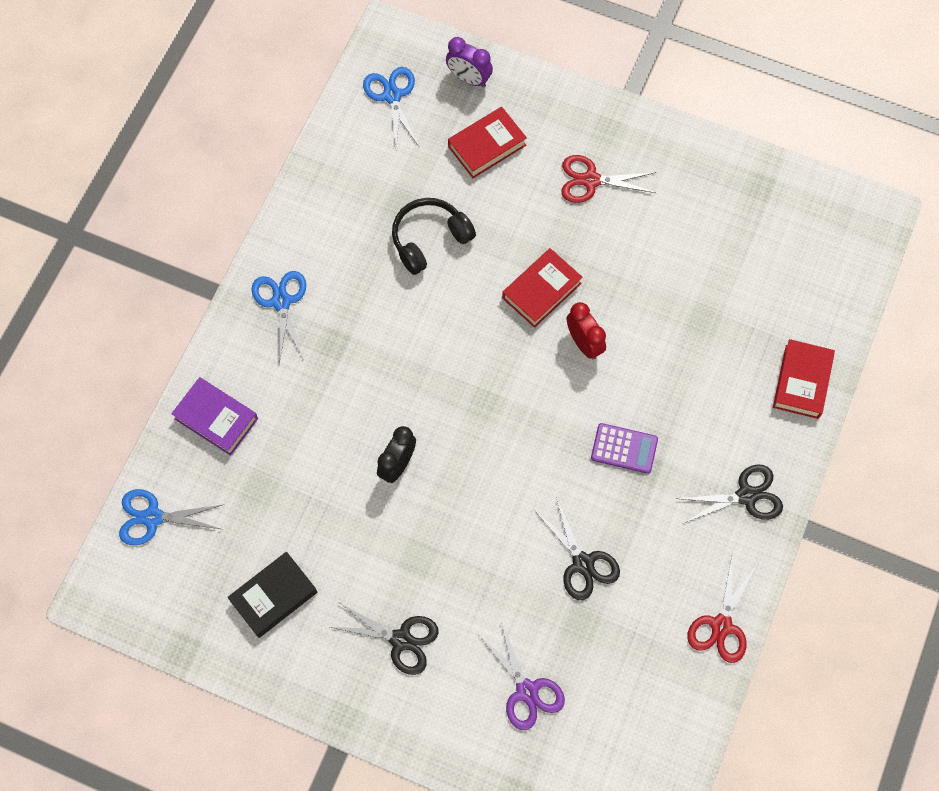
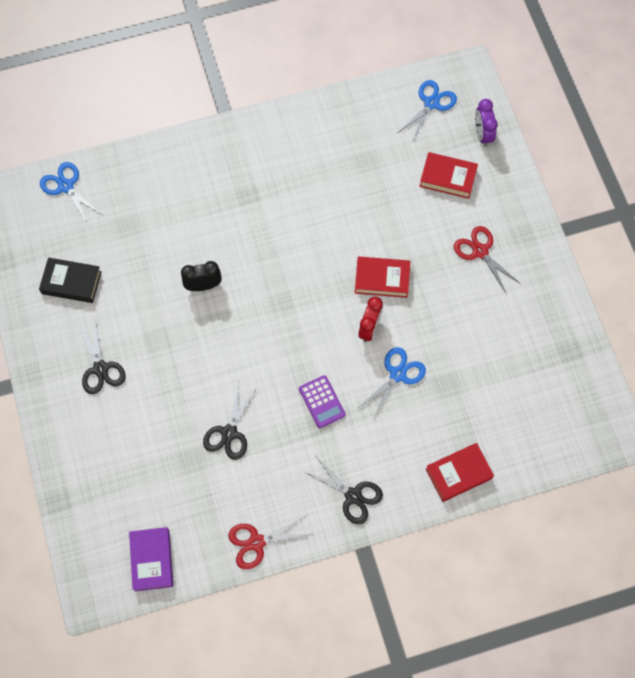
camera: 50 degrees right, 0 degrees up
purple book [171,377,258,456] -> purple book moved to [129,527,173,591]
blue scissors [251,271,306,364] -> blue scissors moved to [358,347,426,420]
black headphones [392,198,476,275] -> none
purple scissors [480,622,565,730] -> none

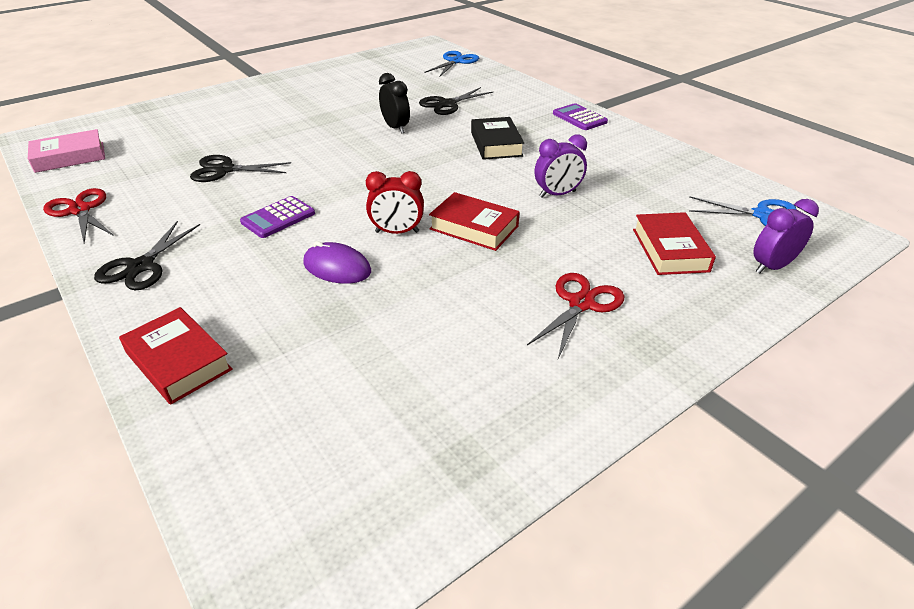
camera: 70 degrees right, 30 degrees down
black book [39,257,102,303] -> black book moved to [471,117,524,160]
black scissors [77,319,126,394] -> black scissors moved to [419,87,493,115]
purple book [129,527,173,591] -> pink book [28,129,105,173]
red book [355,256,410,298] -> red book turned 45 degrees counterclockwise [429,192,520,251]
blue scissors [358,347,426,420] -> purple mouse [303,241,371,284]
none -> purple clock [535,135,587,198]
none -> purple calculator [553,103,608,130]

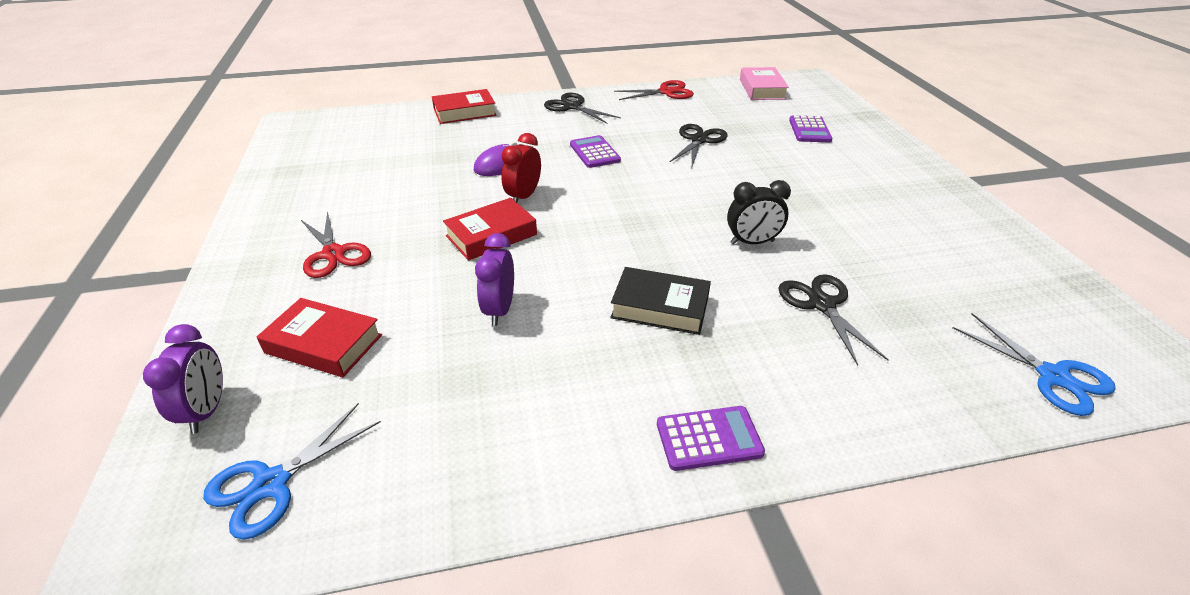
camera: 115 degrees right, 0 degrees up
none -> purple calculator [789,115,833,142]

